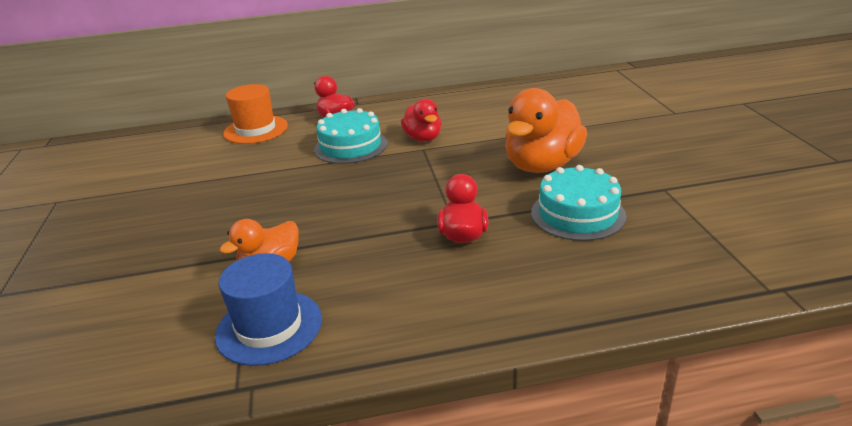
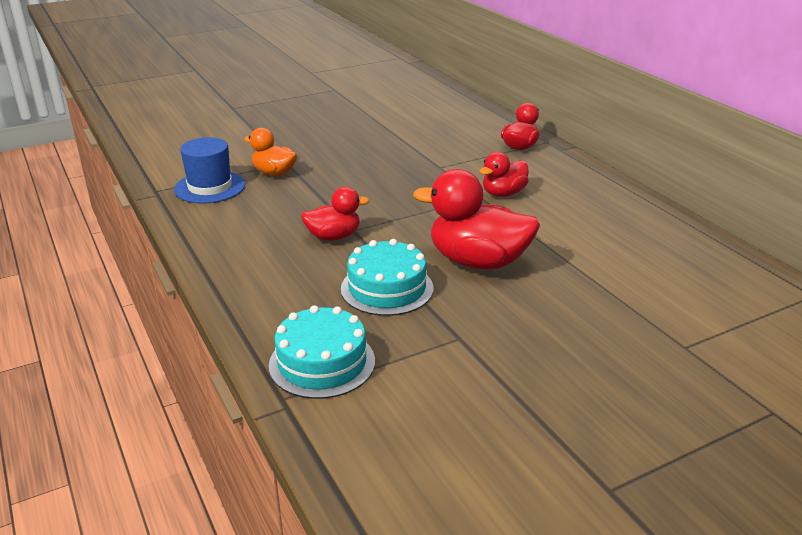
camera: 70 degrees right, 0 degrees up
orange hat [223,84,288,144] -> none
turquoise cake [314,108,387,164] -> turquoise cake moved to [269,305,375,399]
orange duck [505,88,587,173] -> red duck [413,169,540,270]

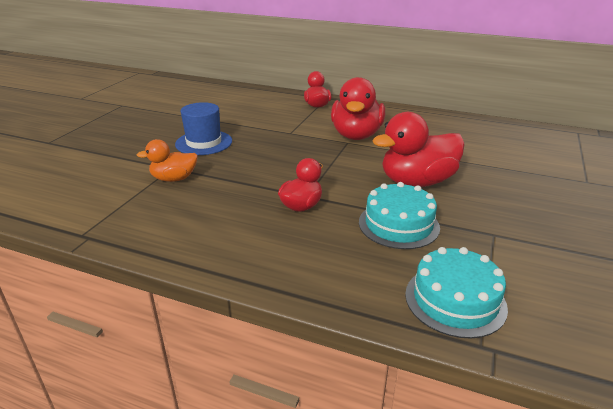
camera: 40 degrees left, 0 degrees up
blue hat [174,137,246,204] -> blue hat moved to [175,102,232,155]
red duck [479,152,529,197] -> red duck [331,77,385,140], size x1.73

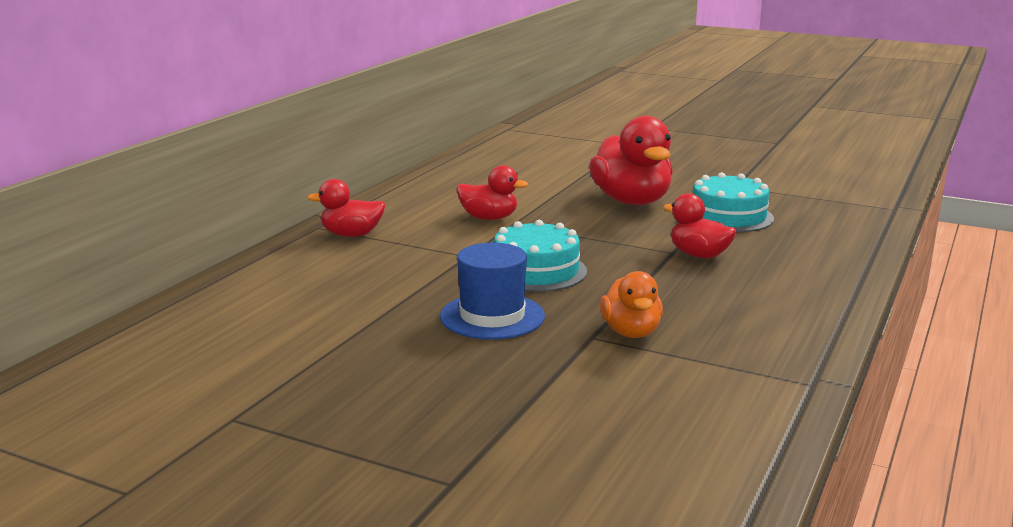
camera: 85 degrees left, 10 degrees down
red duck [331,77,385,140] -> red duck [457,165,528,220], size x0.58
turquoise cake [405,247,508,338] -> turquoise cake moved to [494,220,587,292]

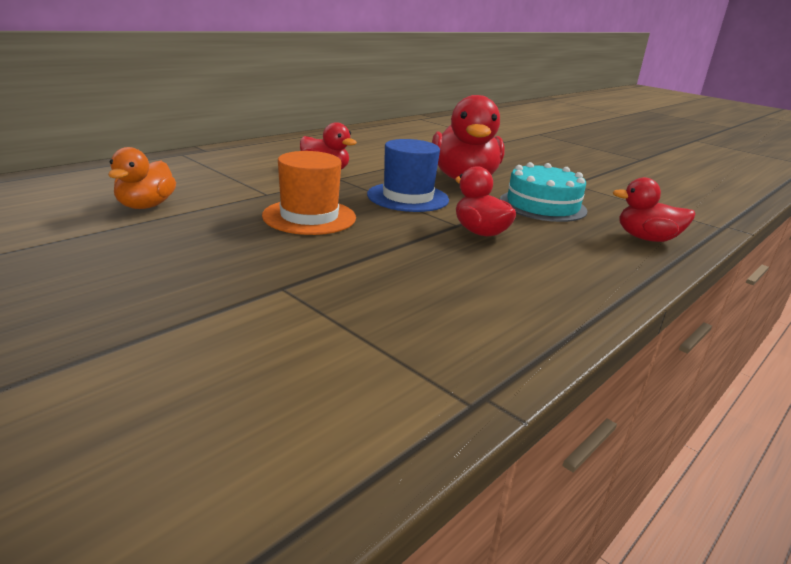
camera: 15 degrees right, 5 degrees up
red duck [307,179,385,237] -> red duck moved to [612,177,695,242]
blue hat [440,243,545,340] -> blue hat moved to [367,139,449,212]
turquoise cake [494,220,587,292] -> orange hat [262,151,356,235]
orange duck [600,271,663,338] -> orange duck moved to [108,147,176,209]

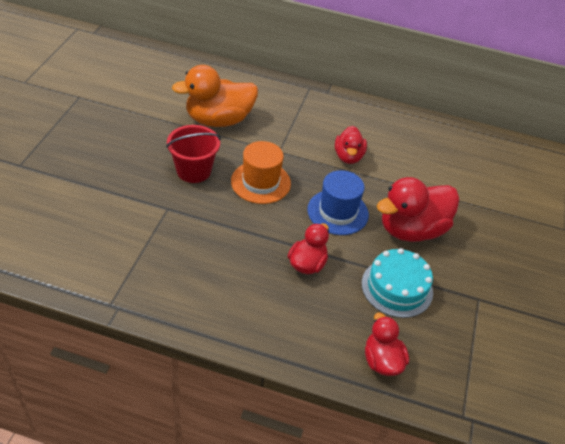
camera: 60 degrees right, 20 degrees up
orange duck [108,147,176,209] -> orange duck [172,65,258,127], size x1.73
none -> red bucket [166,125,221,183]

